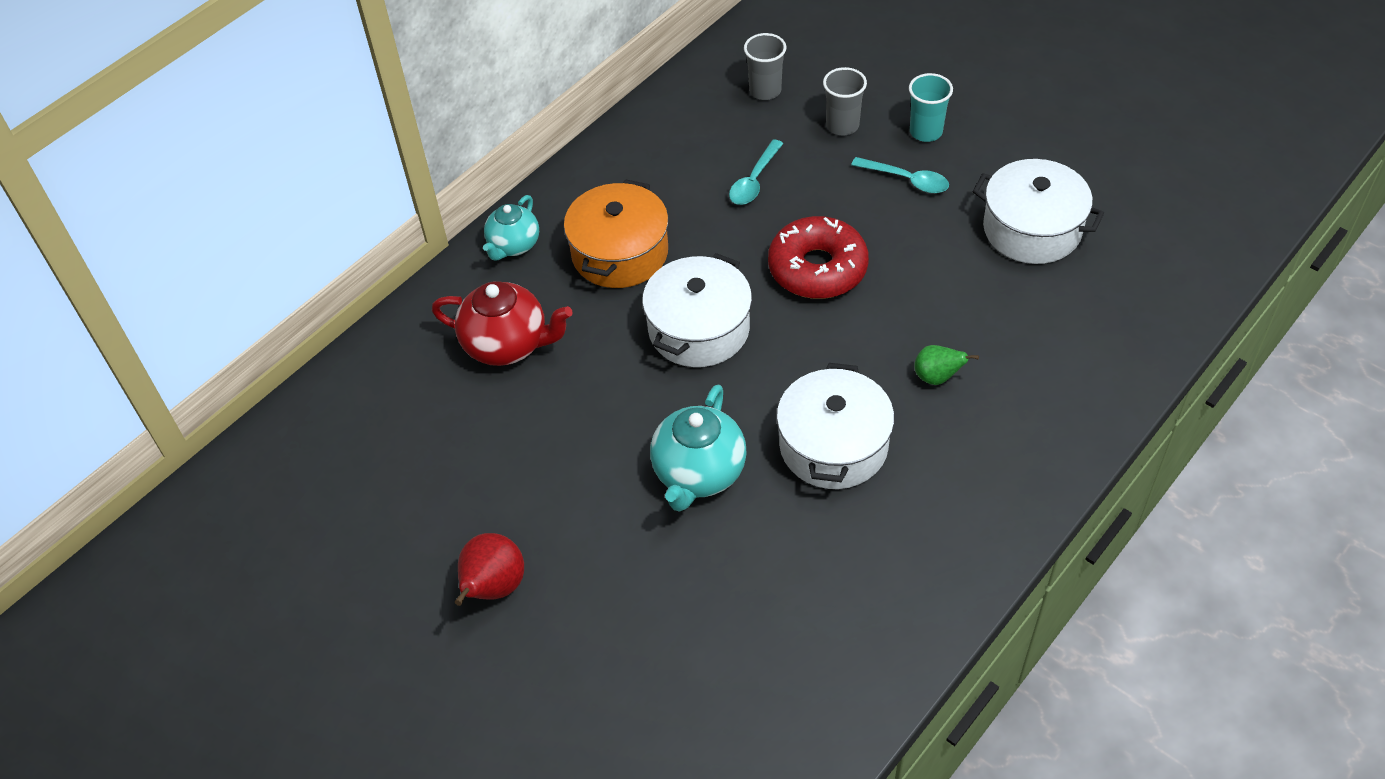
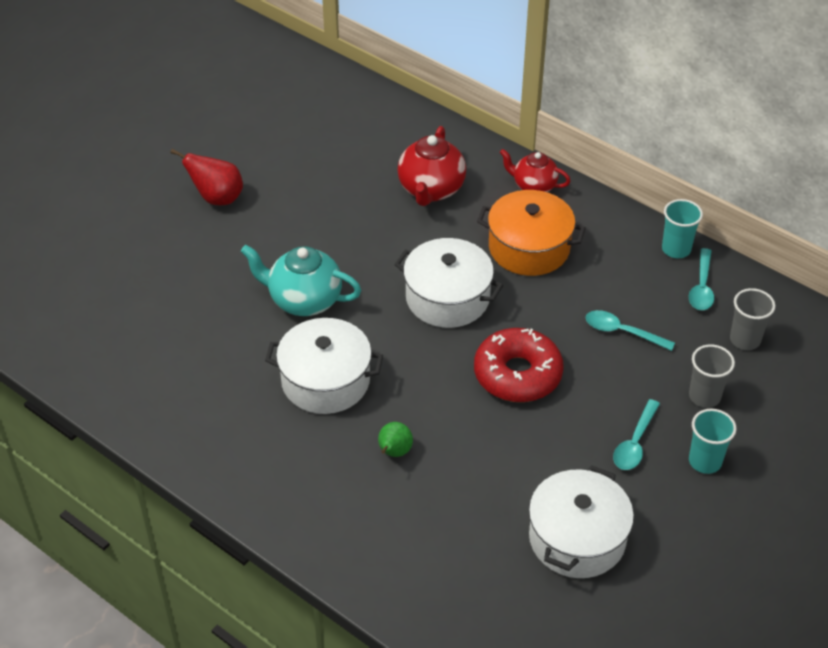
camera: 85 degrees right, 5 degrees down
turquoise teapot [483,195,539,261] -> red teapot [500,149,570,192]
none -> turquoise cup [662,199,703,258]
none -> turquoise spoon [689,248,714,310]

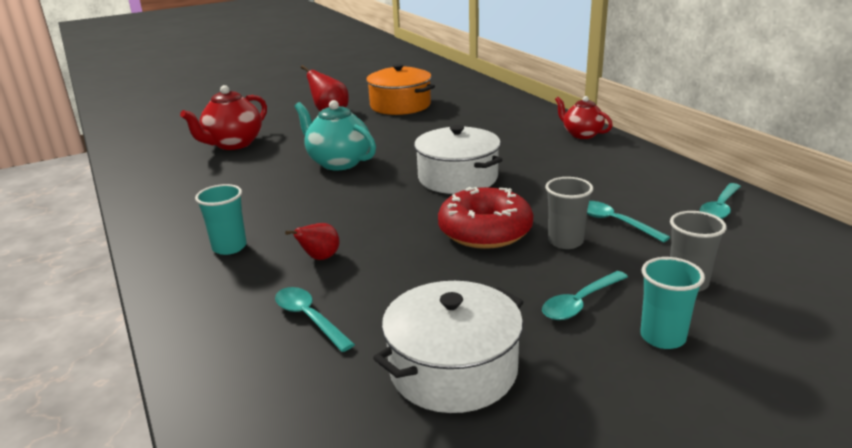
camera: 25 degrees right, 20 degrees down
white pot [265,318,383,414] -> none
green pear [378,422,413,457] -> red pear [285,223,339,260]
red teapot [398,126,466,206] -> red teapot moved to [180,85,267,150]
orange pot [477,190,586,276] -> orange pot moved to [365,64,435,115]
turquoise cup [662,199,703,258] -> turquoise cup moved to [195,184,247,255]
grey cup [730,288,775,350] -> grey cup moved to [545,177,593,249]
none -> turquoise spoon [275,287,355,352]

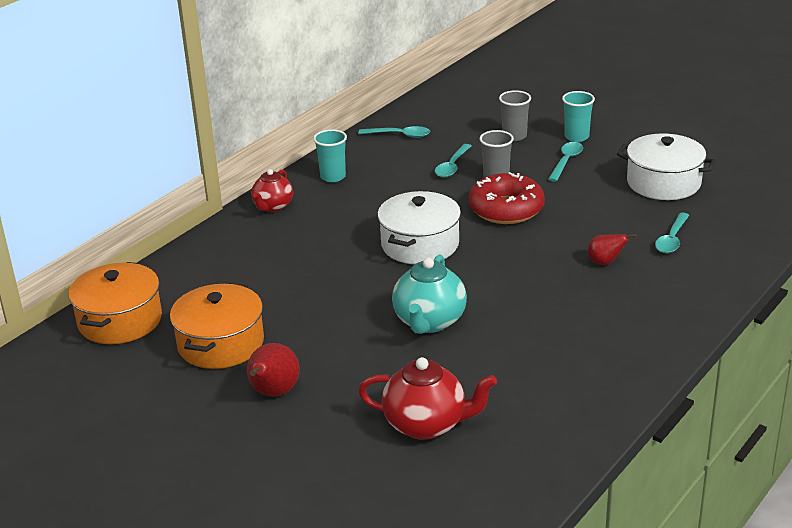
camera: 115 degrees left, 5 degrees up
turquoise cup [195,184,247,255] -> turquoise cup moved to [313,129,347,182]
turquoise spoon [542,271,628,320] -> turquoise spoon turned 90 degrees counterclockwise [548,142,583,182]
none -> orange pot [69,262,162,344]

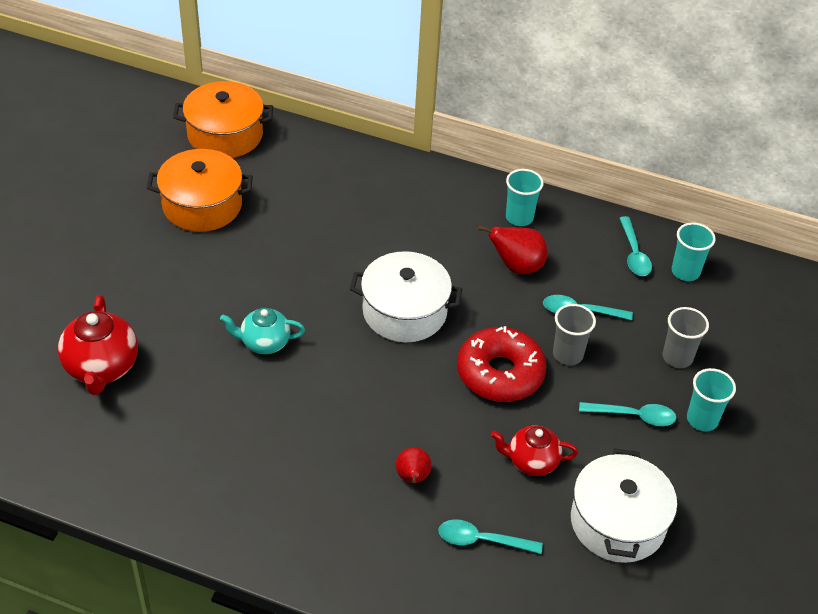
camera: 70 degrees right, 15 degrees up
red pear [247,343,299,396] -> red pear moved to [478,225,548,275]
red teapot [251,169,293,212] -> red teapot moved to [491,426,578,476]
turquoise teapot [392,255,467,334] -> turquoise teapot [220,308,305,354], size x0.65
none -> turquoise cup [672,223,716,281]

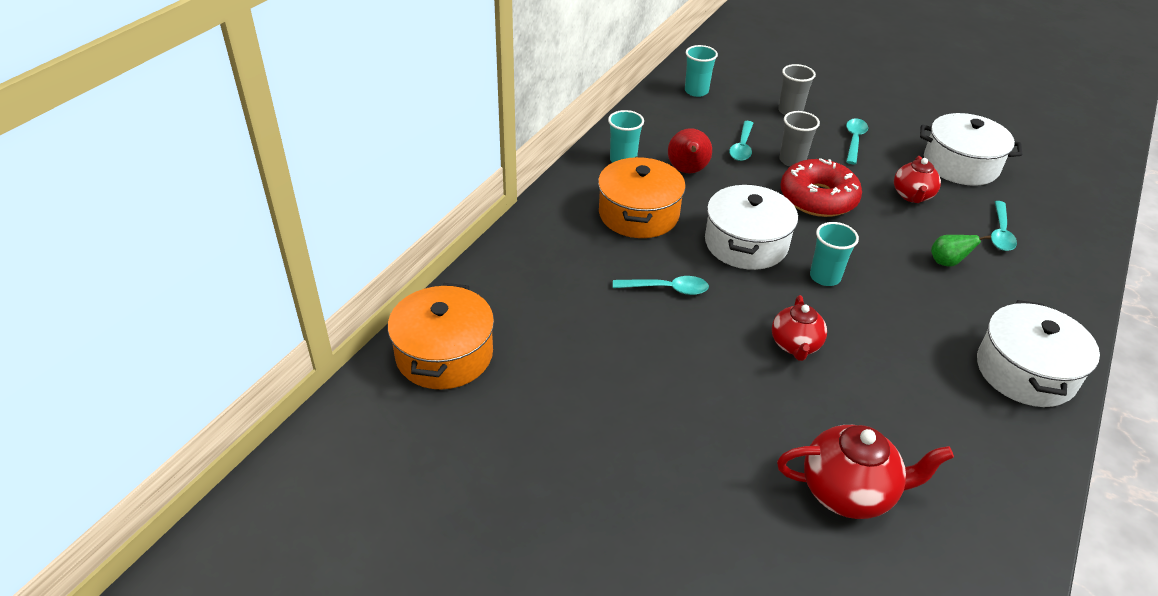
camera: 80 degrees left, 5 degrees down
orange pot [147,149,253,232] -> orange pot moved to [598,157,686,238]
turquoise teapot [220,308,305,354] -> red teapot [772,295,827,361]
red pear [396,447,432,483] -> green pear [931,235,991,267]
turquoise spoon [619,216,652,276] -> turquoise spoon moved to [613,276,709,295]
turquoise cup [687,368,736,431] -> turquoise cup moved to [810,222,859,286]
none -> white pot [977,300,1100,407]

